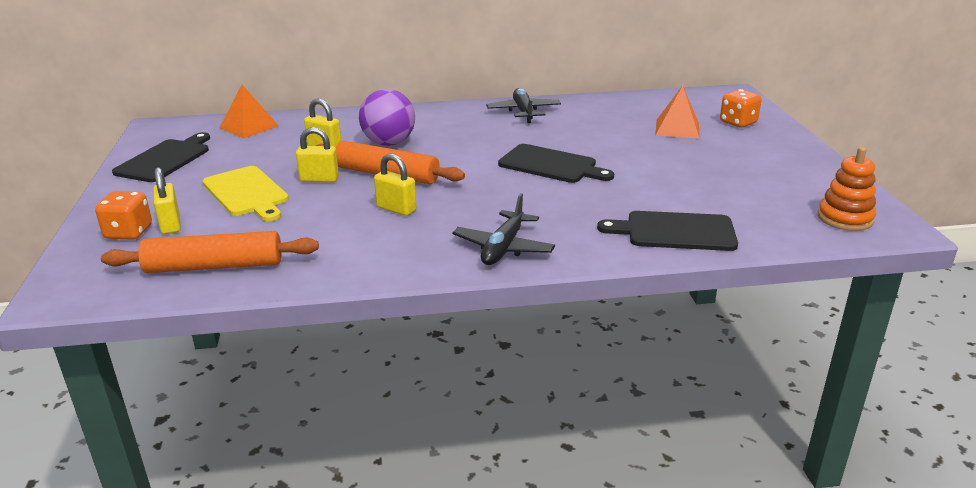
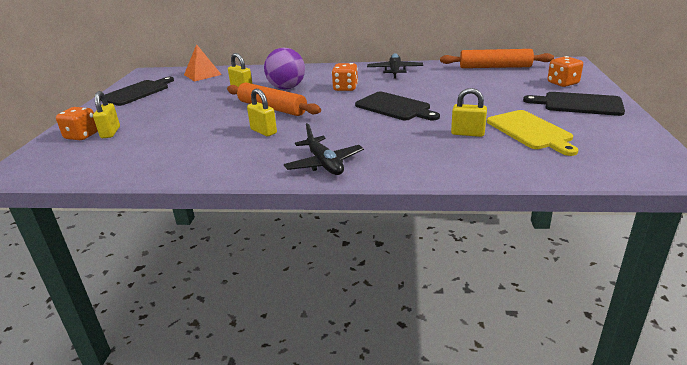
camera: 15 degrees right, 0 degrees up
orange rolling pin [101,231,319,273] -> orange rolling pin moved to [440,49,554,68]
yellow cutting board [203,166,289,221] -> yellow cutting board moved to [487,110,578,156]
yellow padlock [296,127,339,182] -> yellow padlock moved to [451,88,487,137]
black plane [452,193,555,265] -> black plane turned 60 degrees counterclockwise [284,123,364,175]
black cutting board [597,211,738,251] -> black cutting board moved to [523,92,625,116]
orange pyramid [655,86,700,139] -> none
orange stacking toy [818,147,876,231] -> none
none -> orange dice [332,63,358,91]

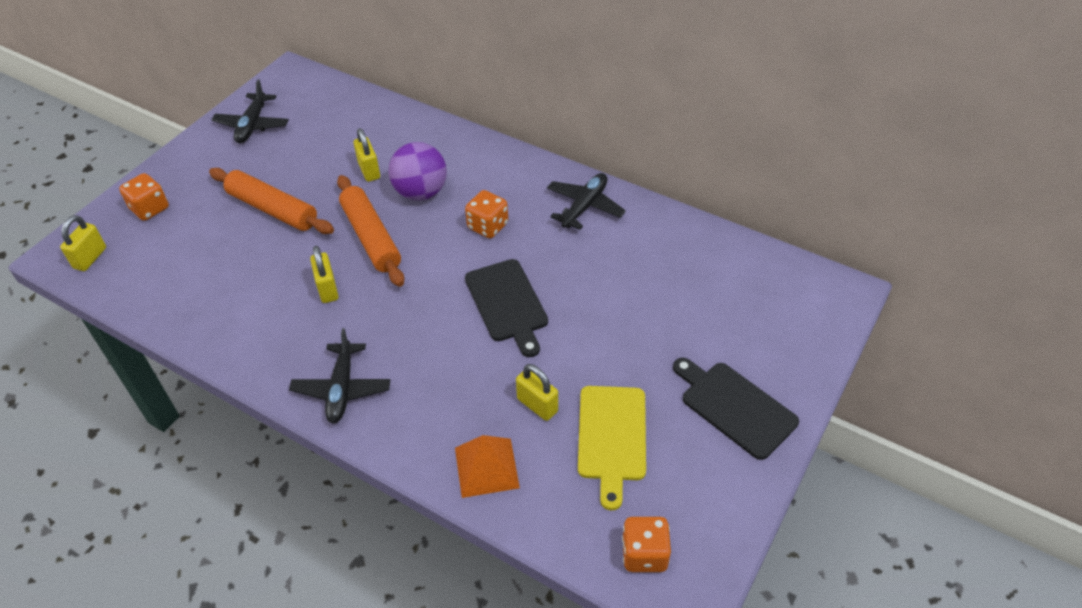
camera: 25 degrees right, 20 degrees up
yellow padlock [93,91,120,138] -> yellow padlock moved to [60,215,106,271]
black cutting board [100,77,174,106] -> black plane [212,79,289,143]
orange pyramid [184,44,222,82] -> orange pyramid moved to [455,435,520,498]
orange rolling pin [440,49,554,68] -> orange rolling pin moved to [209,168,334,234]
orange dice [547,56,583,87] -> orange dice moved to [622,517,671,572]

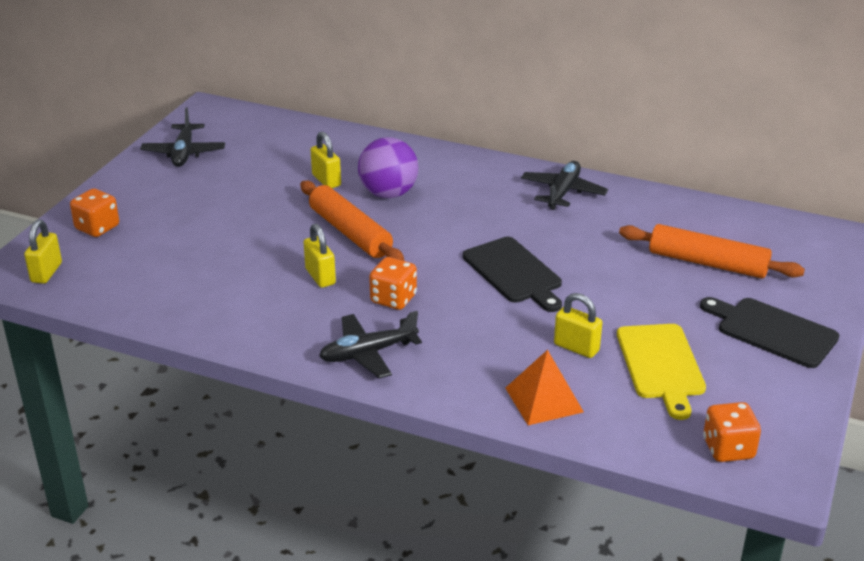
camera: 10 degrees left, 15 degrees down
orange rolling pin [209,168,334,234] -> orange rolling pin moved to [619,224,805,278]
black plane [289,328,390,424] -> black plane turned 75 degrees clockwise [319,311,422,379]
orange dice [465,190,508,238] -> orange dice moved to [369,257,417,310]

